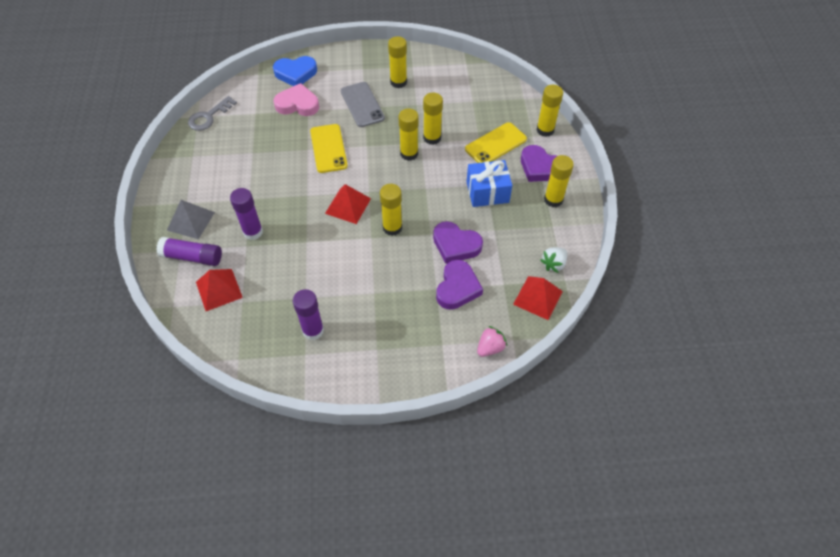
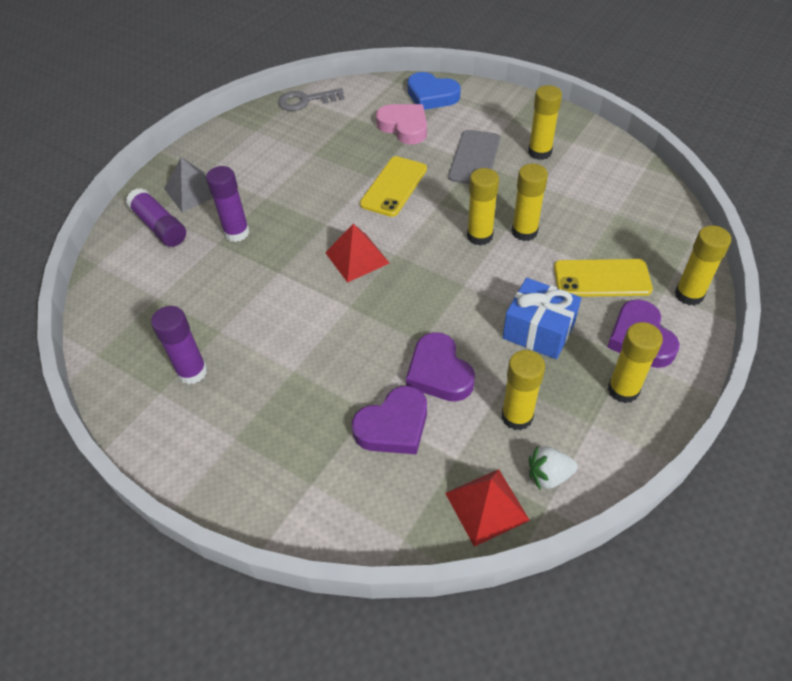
camera: 40 degrees right, 5 degrees down
red pyramid [196,269,243,311] -> none
yellow glue stick [380,184,402,236] -> yellow glue stick moved to [501,350,545,430]
pink strawberry [477,326,507,357] -> none

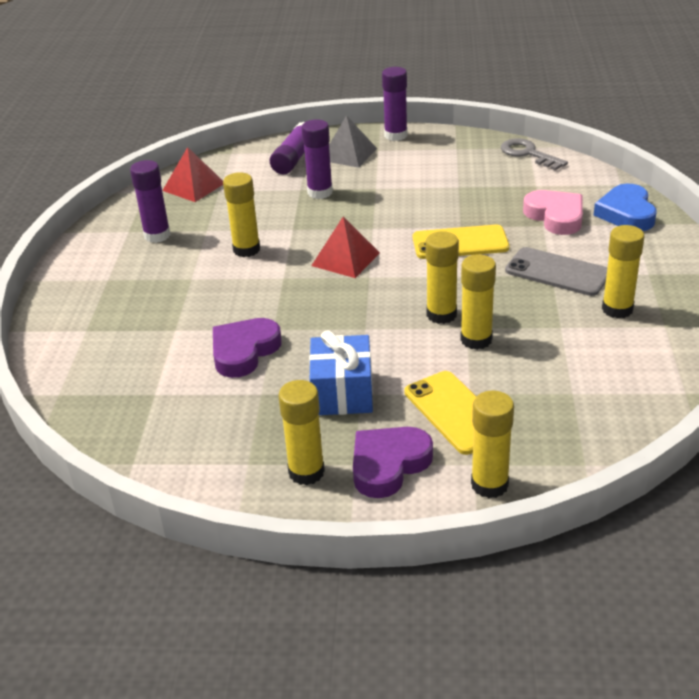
camera: 60 degrees right, 15 degrees down
purple heart [352,386,427,454] -> none
pink heart [376,104,427,144] -> pink heart turned 45 degrees counterclockwise [523,190,583,235]
red pyramid [445,469,530,547] -> red pyramid moved to [162,147,223,202]
grey phone [448,130,500,184] -> grey phone turned 45 degrees clockwise [505,247,608,296]
yellow glue stick [501,350,545,430] -> yellow glue stick moved to [223,172,260,257]
white strawberry [529,445,578,491] -> none
none -> purple glue stick [382,67,408,141]

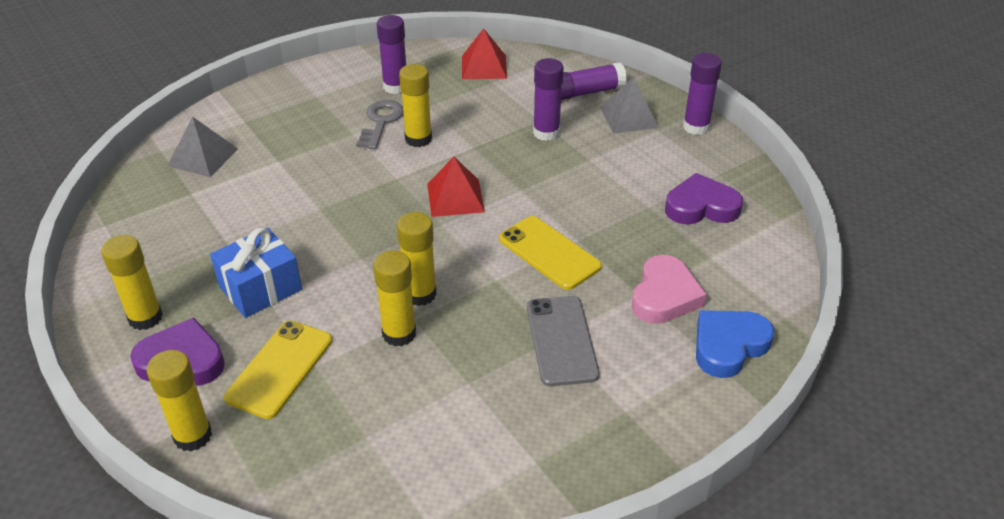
camera: 50 degrees right, 5 degrees up
purple heart [213,318,282,378] -> purple heart moved to [665,173,743,225]
grey key [501,138,568,171] -> grey key moved to [356,100,403,149]
yellow glue stick [602,225,645,319] -> none
none -> grey pyramid [168,117,238,177]

